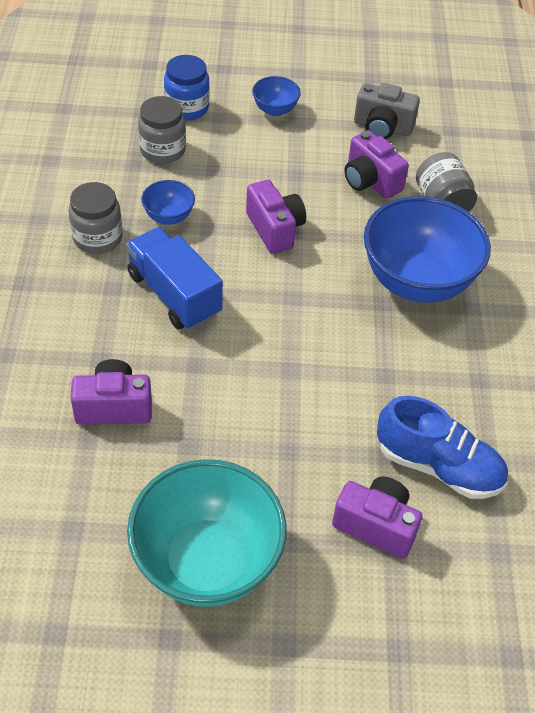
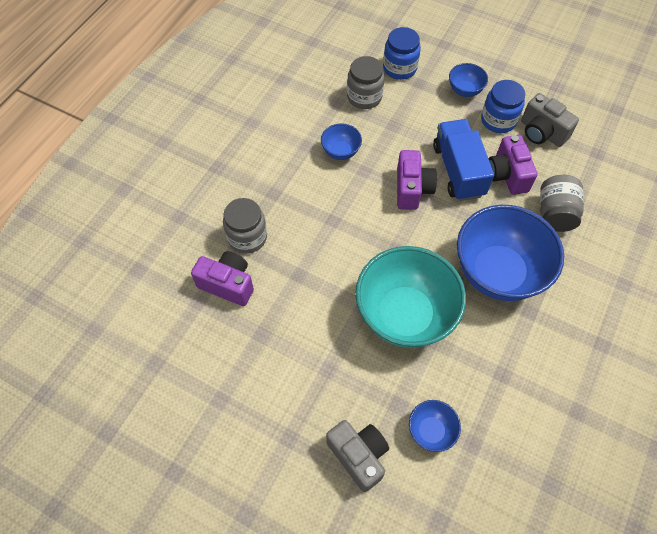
camera: 30 degrees right, 10 degrees up
grey jar [69,182,123,254] -> grey jar moved to [223,198,267,253]
blue truck [126,227,223,330] -> blue truck moved to [433,119,494,201]
turquoise bowl [127,459,287,607] -> turquoise bowl moved to [355,246,466,348]
purple camera [332,477,422,558] -> grey camera [326,420,389,492]
blue shoe [377,396,508,499] -> blue bowl [409,400,461,452]
none -> blue jar [481,80,525,133]

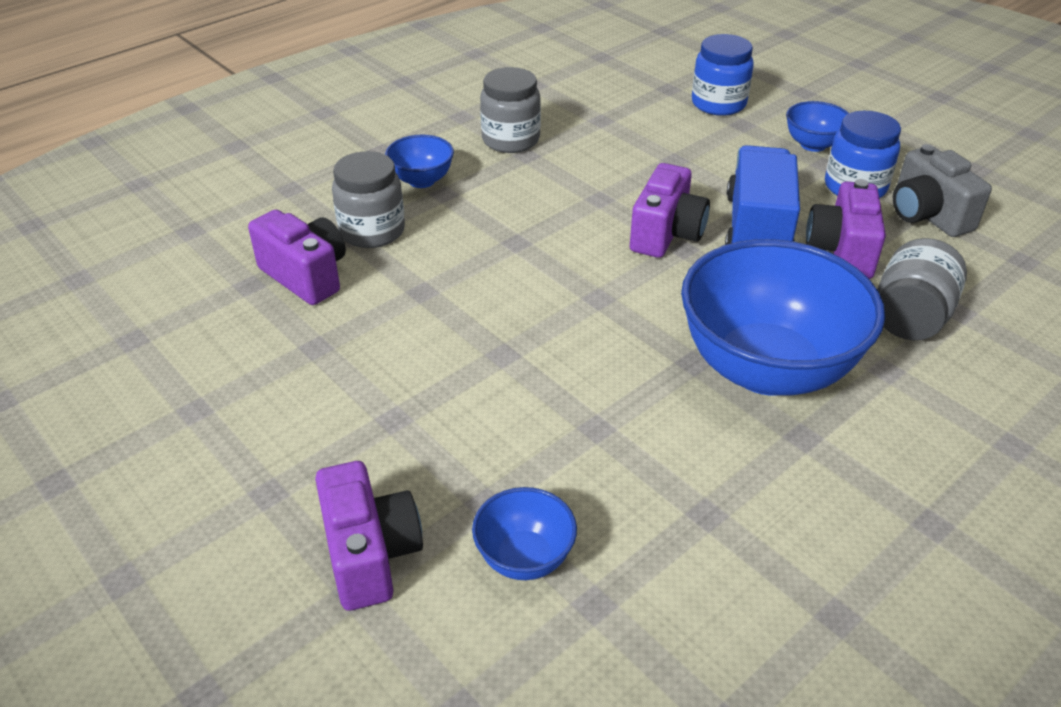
camera: 20 degrees right, 20 degrees down
blue bowl [321,123,362,160] -> blue bowl moved to [385,135,454,188]
grey camera [326,420,389,492] -> purple camera [315,461,423,611]
grey jar [347,56,384,109] -> grey jar moved to [480,67,541,153]
turquoise bowl [355,246,466,348] -> none

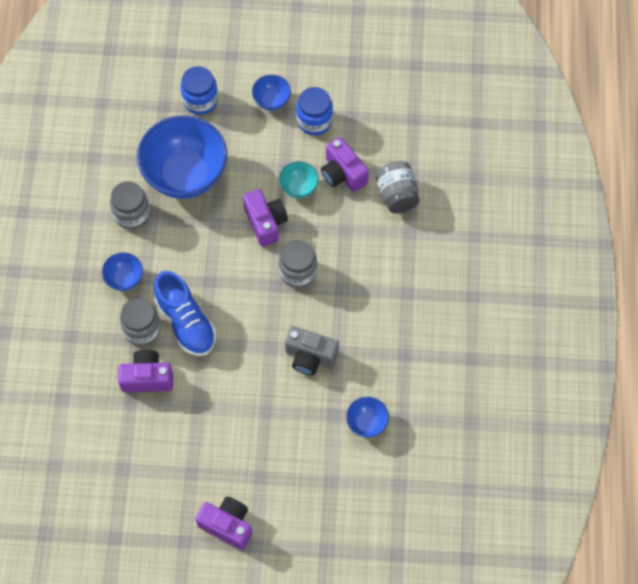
camera: 45 degrees left, 25 degrees up
purple camera [315,461,423,611] -> purple camera moved to [195,497,252,550]
blue bowl [681,239,885,395] -> blue bowl moved to [137,115,227,199]
blue truck [725,145,800,245] -> turquoise bowl [279,161,319,198]
grey camera [893,144,992,237] -> grey camera moved to [285,326,339,375]
none -> blue shoe [154,271,216,356]
none -> grey jar [279,240,317,288]

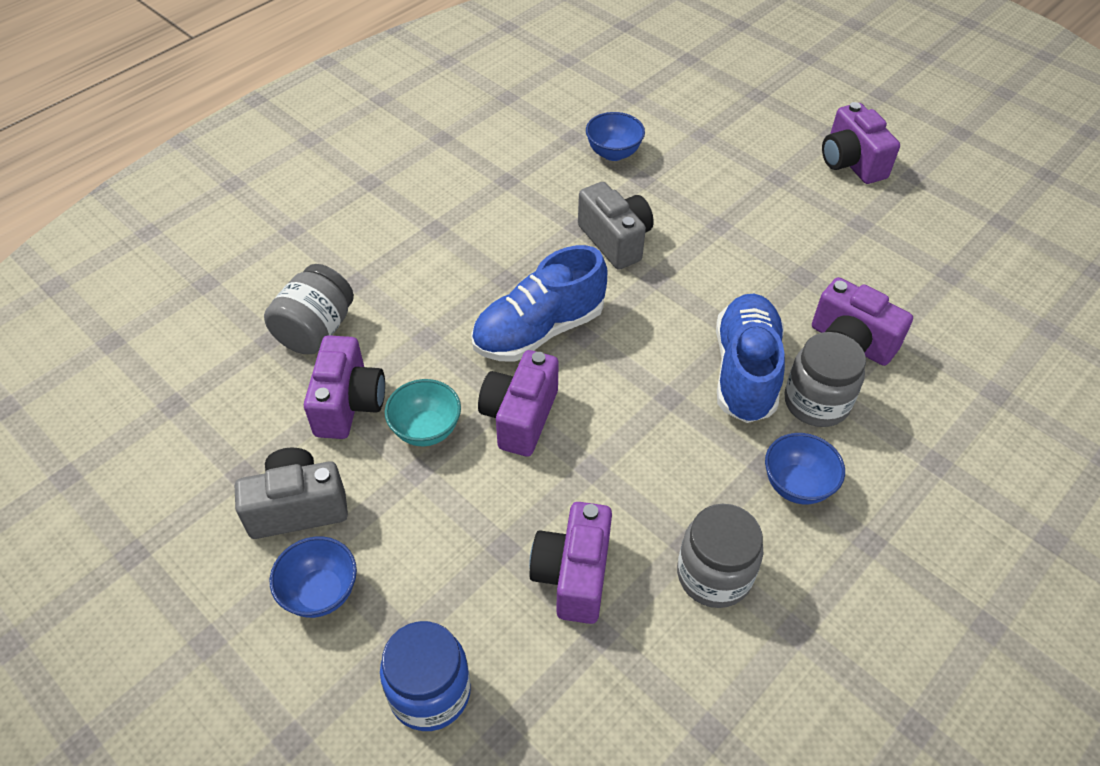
camera: 140 degrees left, 15 degrees down
blue bowl [137,115,227,199] -> purple camera [529,502,612,624]
grey jar [279,240,317,288] -> blue shoe [471,245,607,362]
blue jar [296,87,333,135] -> grey camera [235,448,348,539]

